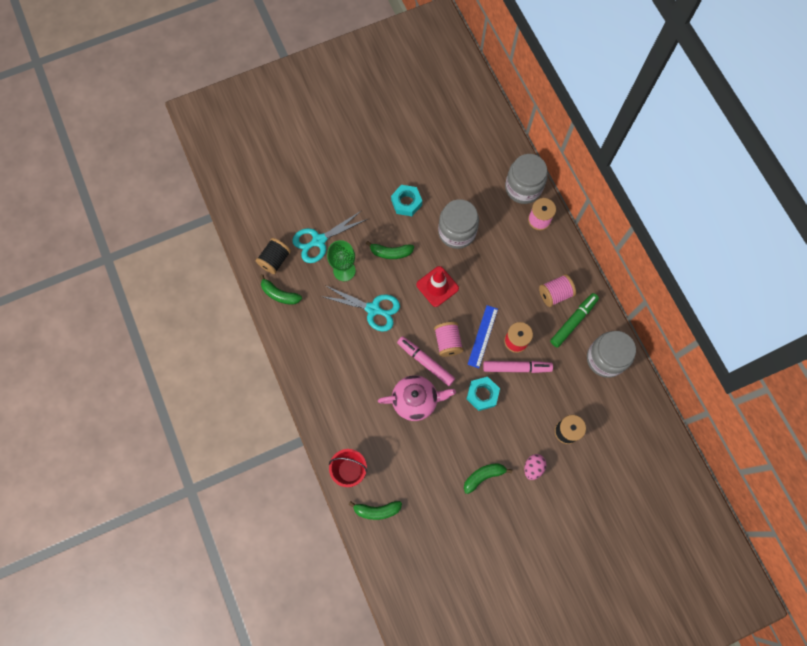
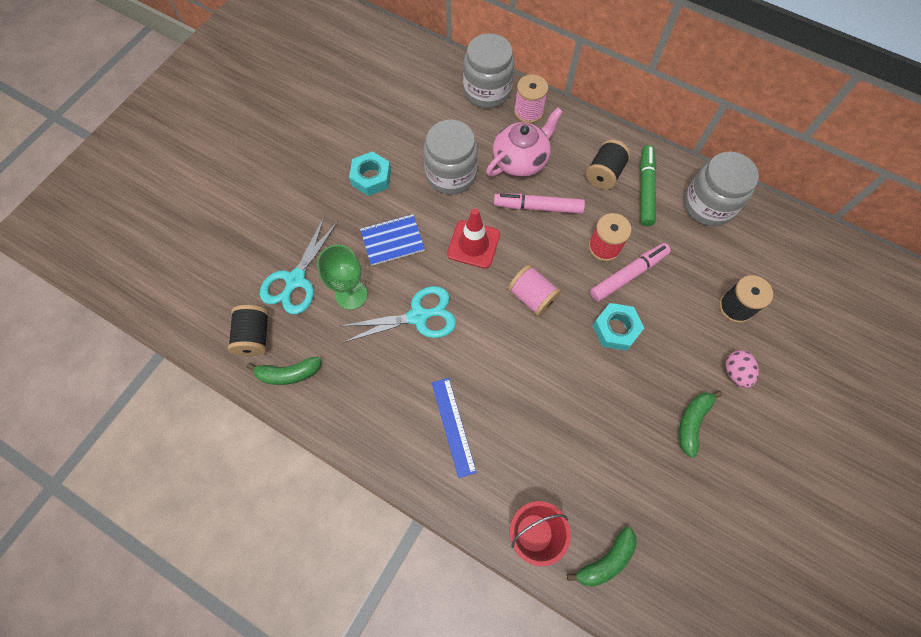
camera: 35 degrees left, 5 degrees down
green banana [366,241,414,259] -> blue notebook [360,214,425,266]
pink teapot [378,375,456,421] -> pink teapot moved to [486,108,563,177]
pink marker [397,336,455,386] -> pink marker moved to [494,194,585,214]
blue ruler [467,305,498,368] -> blue ruler moved to [432,378,477,478]
pink spool [539,274,576,307] -> black spool [586,140,631,190]

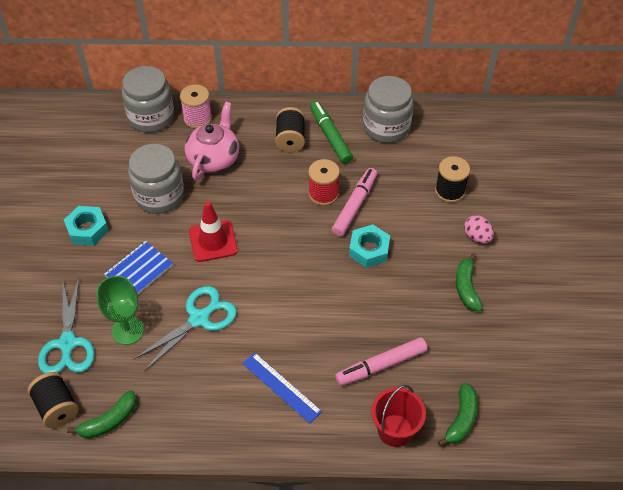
camera: 30 degrees left, 15 degrees down
pink marker [494,194,585,214] -> pink marker moved to [335,337,427,386]
pink spool [508,264,561,317] -> none

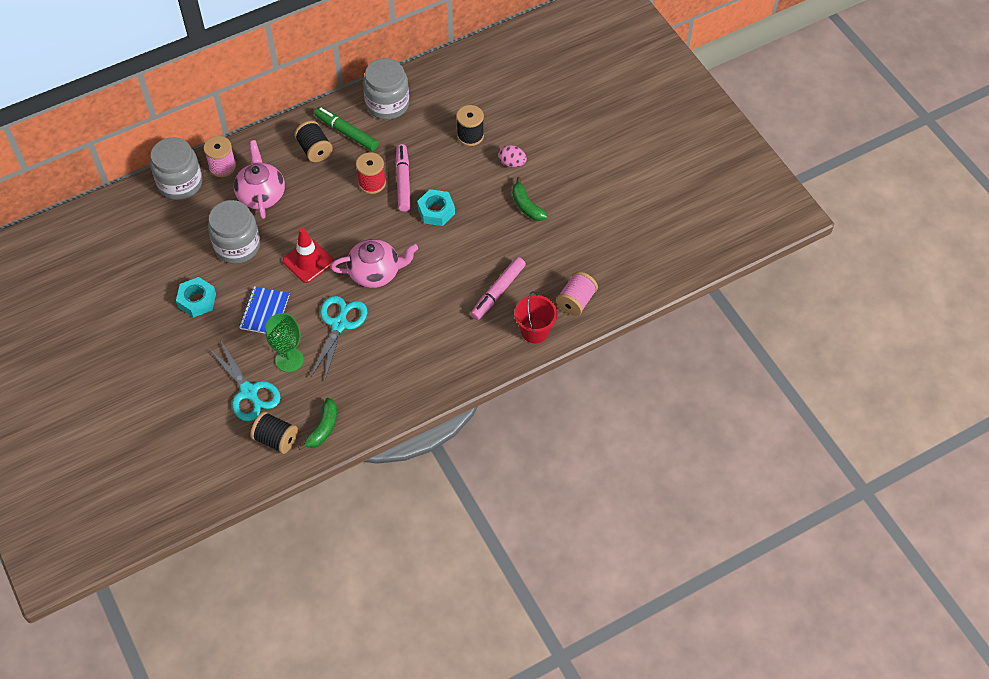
camera: 30 degrees left, 5 degrees up
blue ruler [243,353,322,423] -> none
green banana [438,383,478,447] -> pink spool [556,271,598,316]
none -> pink teapot [330,239,418,288]

